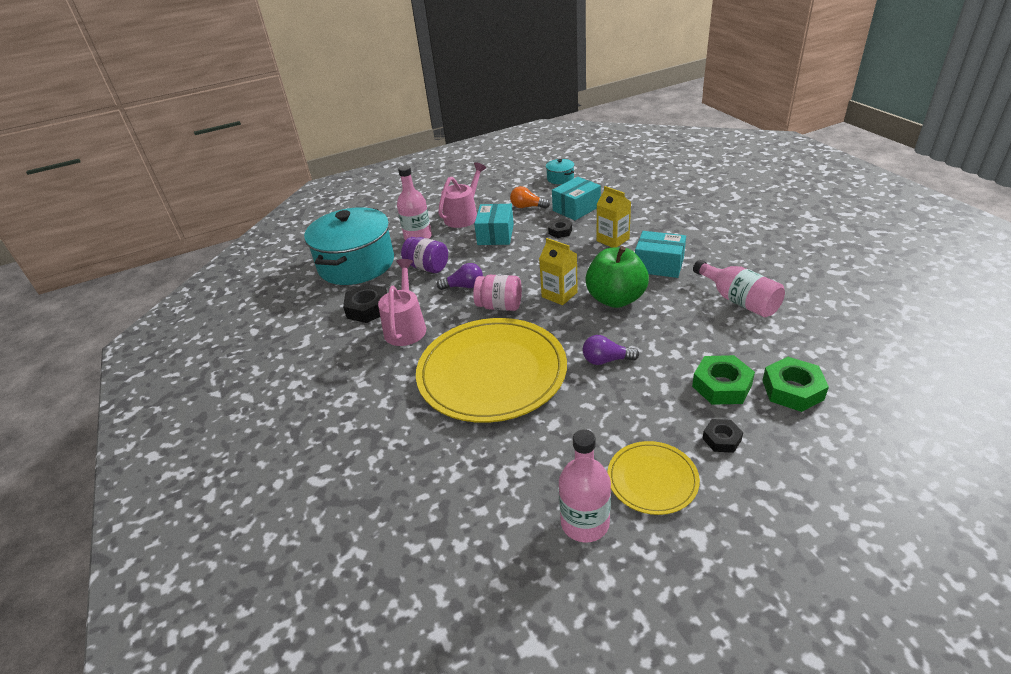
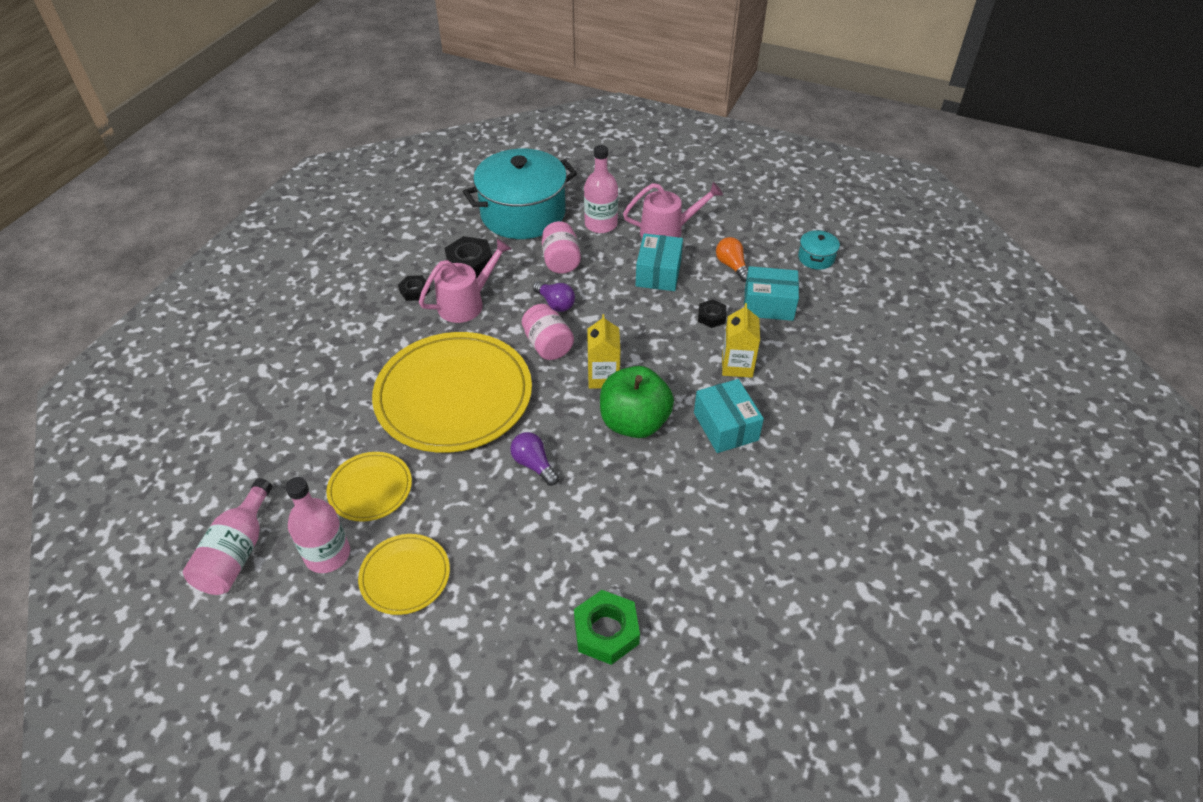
camera: 45 degrees right, 10 degrees up
purple jar [401,237,448,273] -> pink jar [542,221,581,274]
turquoise box [474,204,514,245] -> turquoise box turned 45 degrees counterclockwise [636,233,683,291]
green nut [692,355,755,405] -> none
pink bottle [693,260,785,317] -> pink bottle moved to [183,478,272,595]
black nut [702,419,743,453] -> black nut moved to [398,275,430,301]
none -> yellow plate [326,452,412,522]

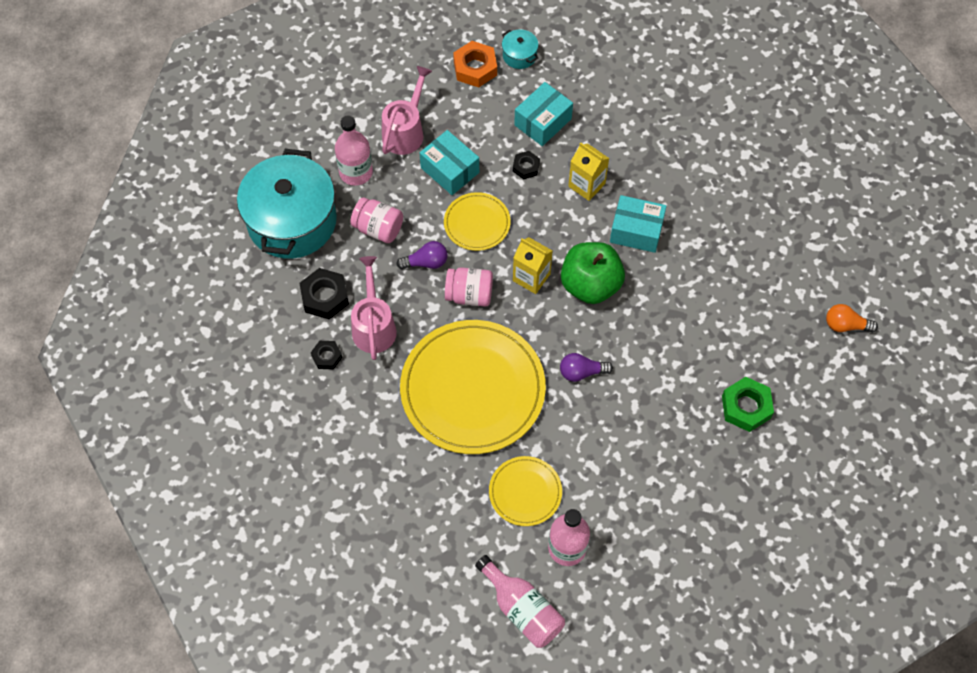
camera: 55 degrees left, 15 degrees up
yellow plate [358,534,450,615] -> yellow plate moved to [444,192,511,251]
orange light bulb [716,237,748,282] -> orange light bulb moved to [826,304,878,333]
none -> orange nut [453,41,497,87]

